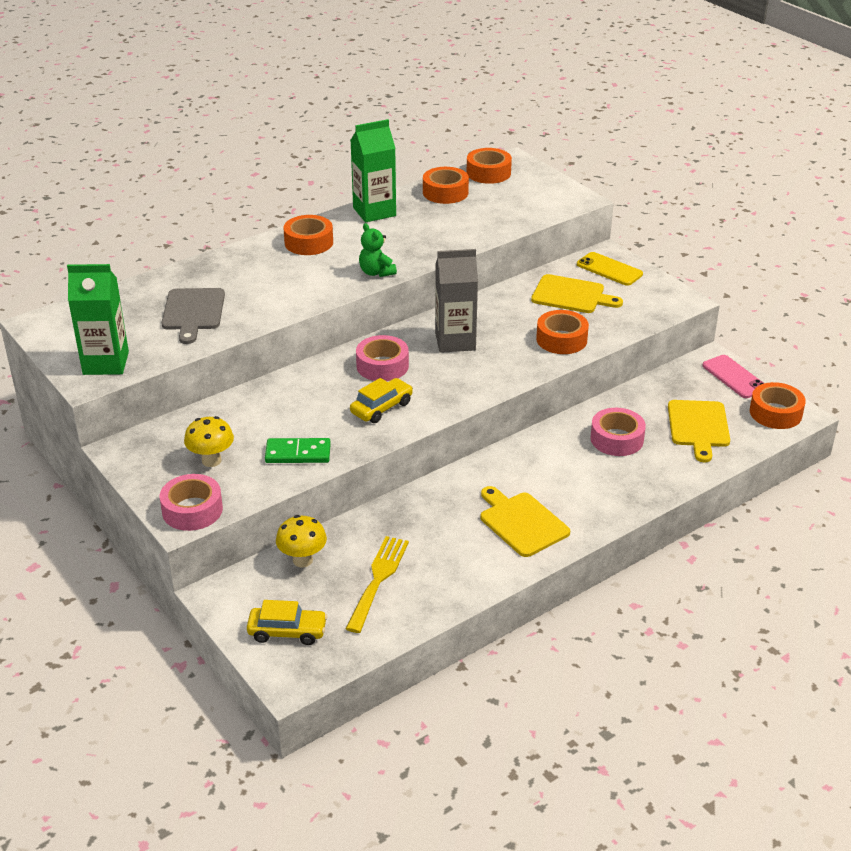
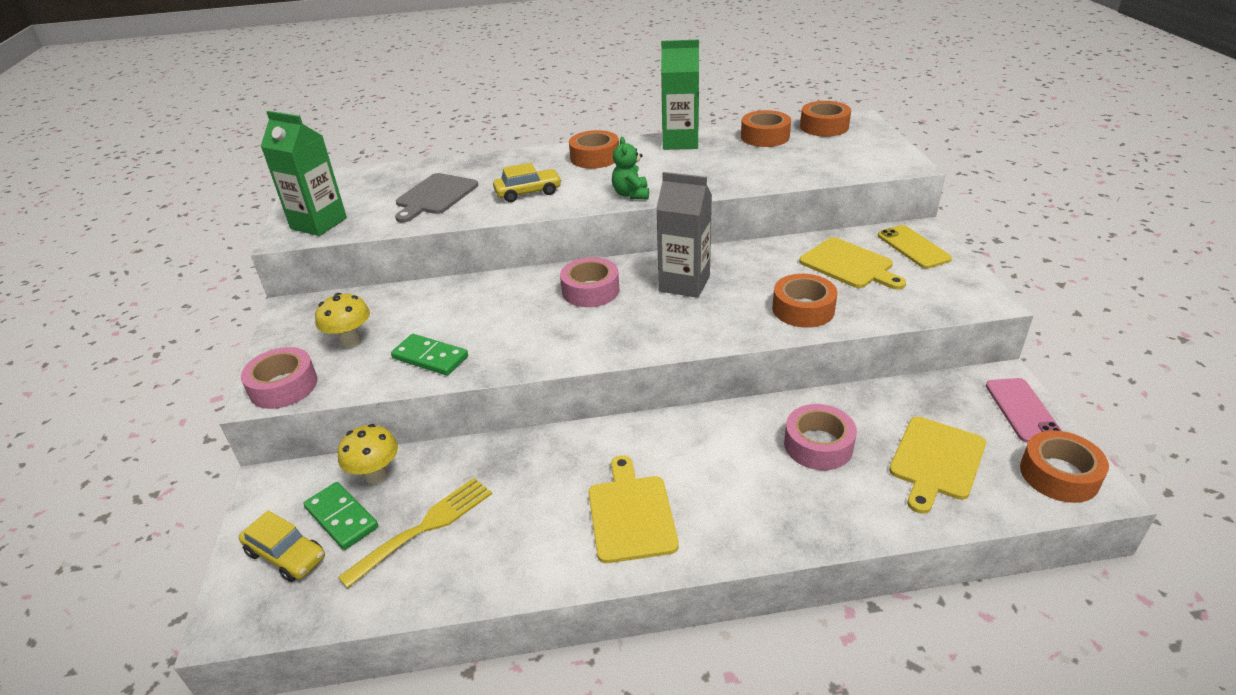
camera: 30 degrees right, 0 degrees up
yellow car [350,378,413,423] -> yellow car moved to [493,163,562,202]
none -> green domino [303,482,378,550]

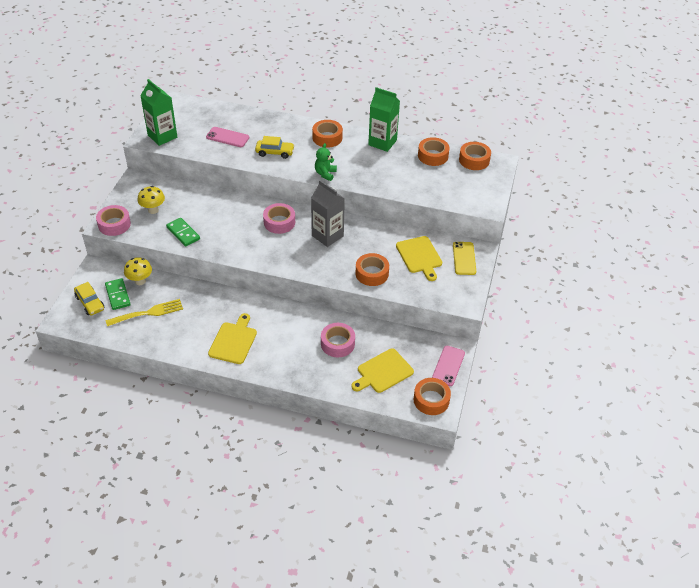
camera: 20 degrees right, 10 degrees up
grey cutting board [395,173,478,223] -> pink phone [206,127,249,147]

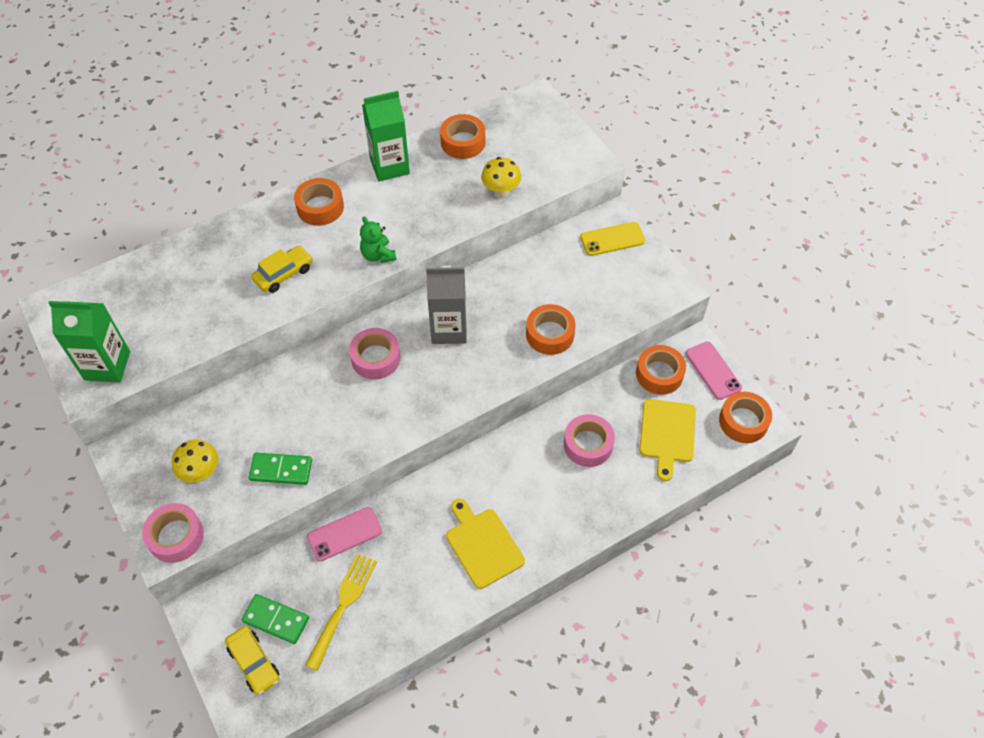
camera: 45 degrees left, 10 degrees up
yellow car [74,282,105,315] -> yellow car turned 45 degrees clockwise [225,626,279,695]
yellow mushroom [124,257,152,285] -> yellow mushroom moved to [481,157,521,198]
pink phone [206,127,249,147] -> pink phone moved to [307,507,382,561]
yellow cutting board [396,236,442,281] -> none
yellow phone [453,242,476,275] -> yellow phone turned 60 degrees counterclockwise [580,222,646,256]
orange tape [459,142,491,170] -> orange tape moved to [636,345,686,395]

